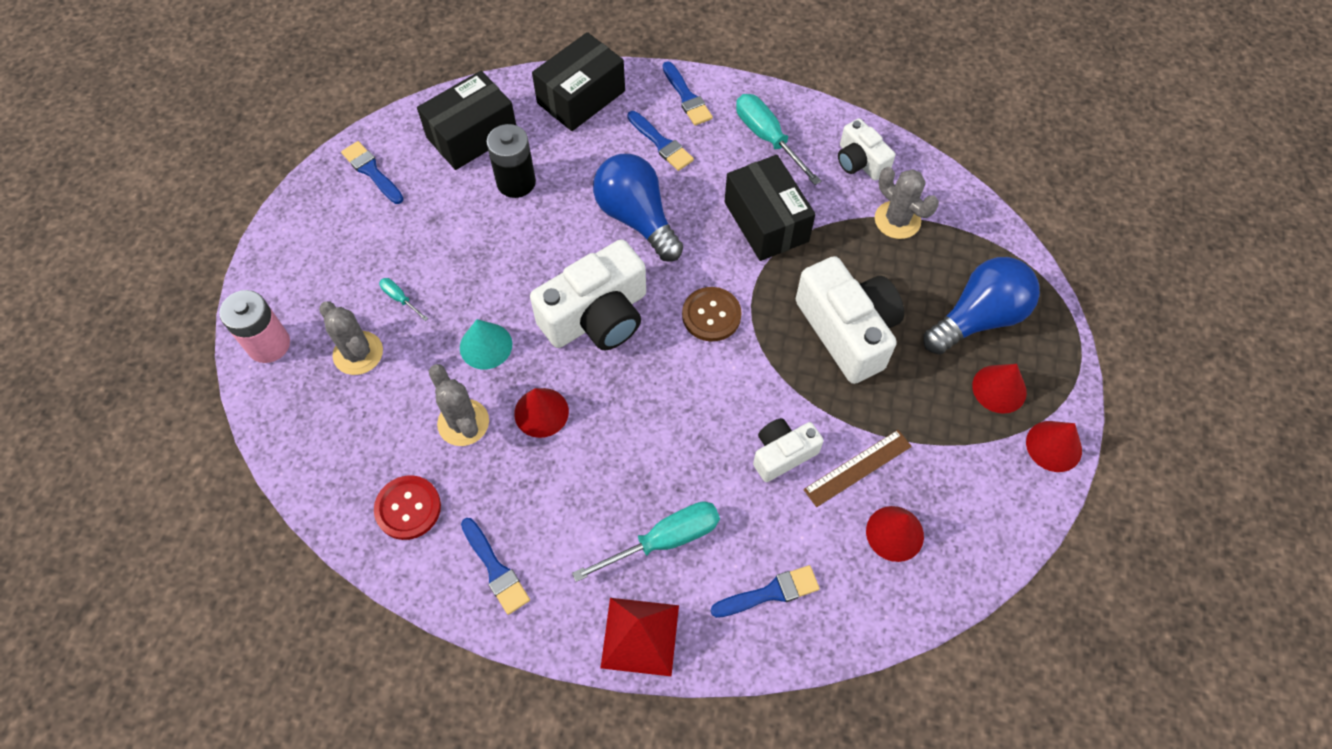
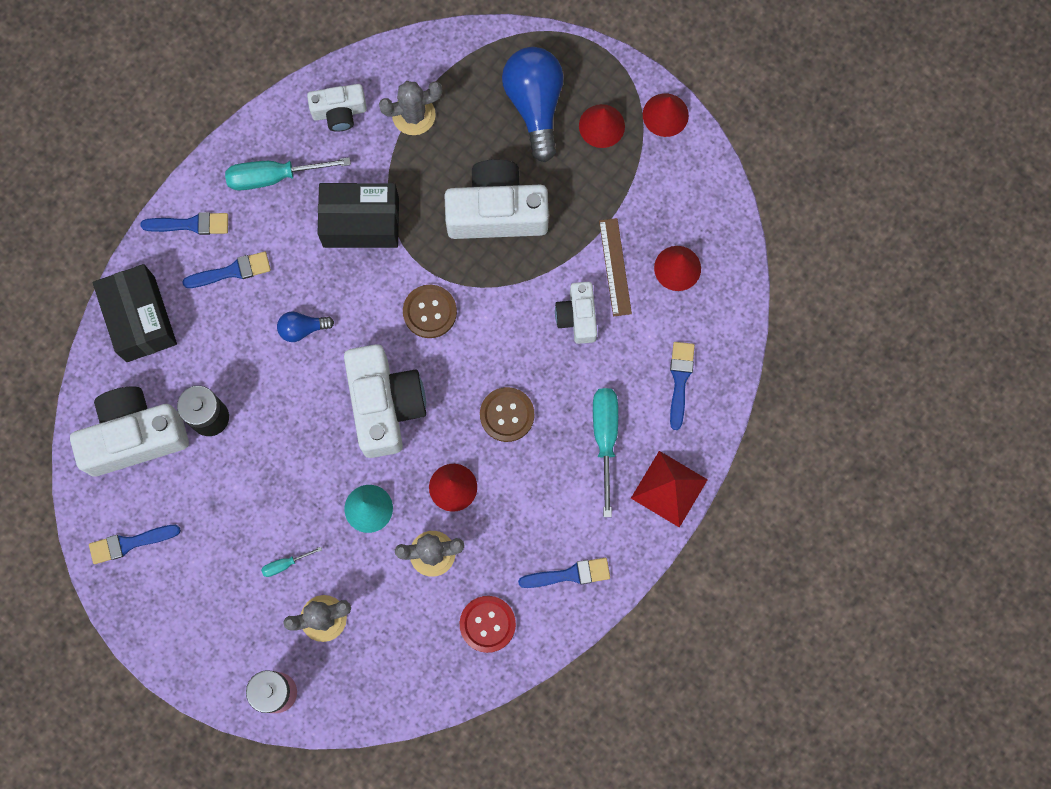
camera: 65 degrees left, 15 degrees up
black box [417,71,516,170] -> white camera [70,386,189,477]
blue light bulb [593,154,683,262] -> blue light bulb [277,312,334,342], size x0.49
none -> brown button [480,387,534,442]

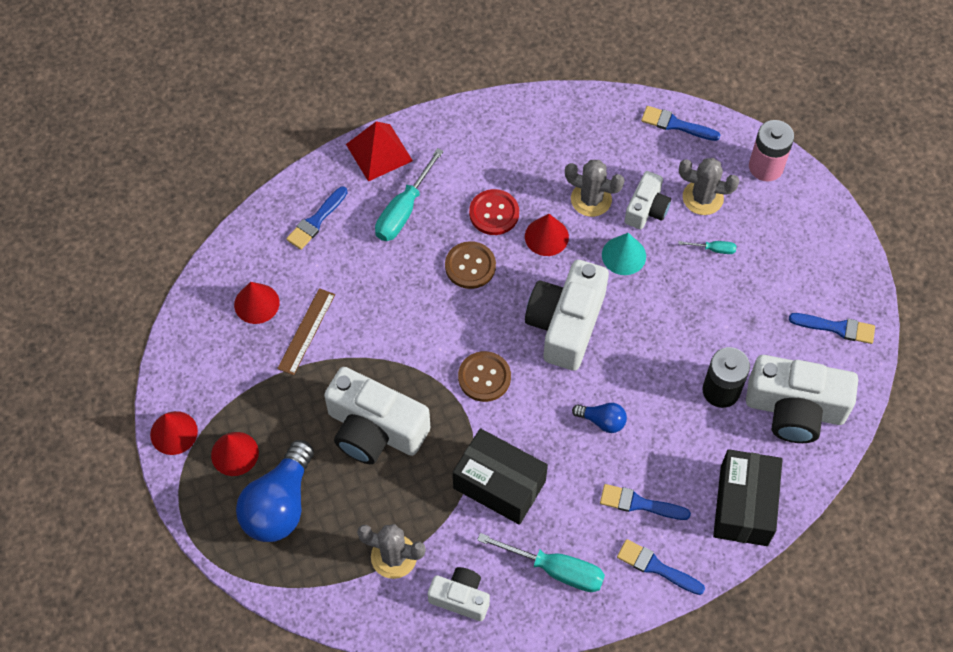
camera: 150 degrees left, 15 degrees down
red button [460,596,516,653] -> red button moved to [469,189,519,235]
blue brush [518,558,610,588] -> blue brush moved to [641,106,720,141]
white camera [555,282,597,344] -> white camera moved to [624,171,671,229]

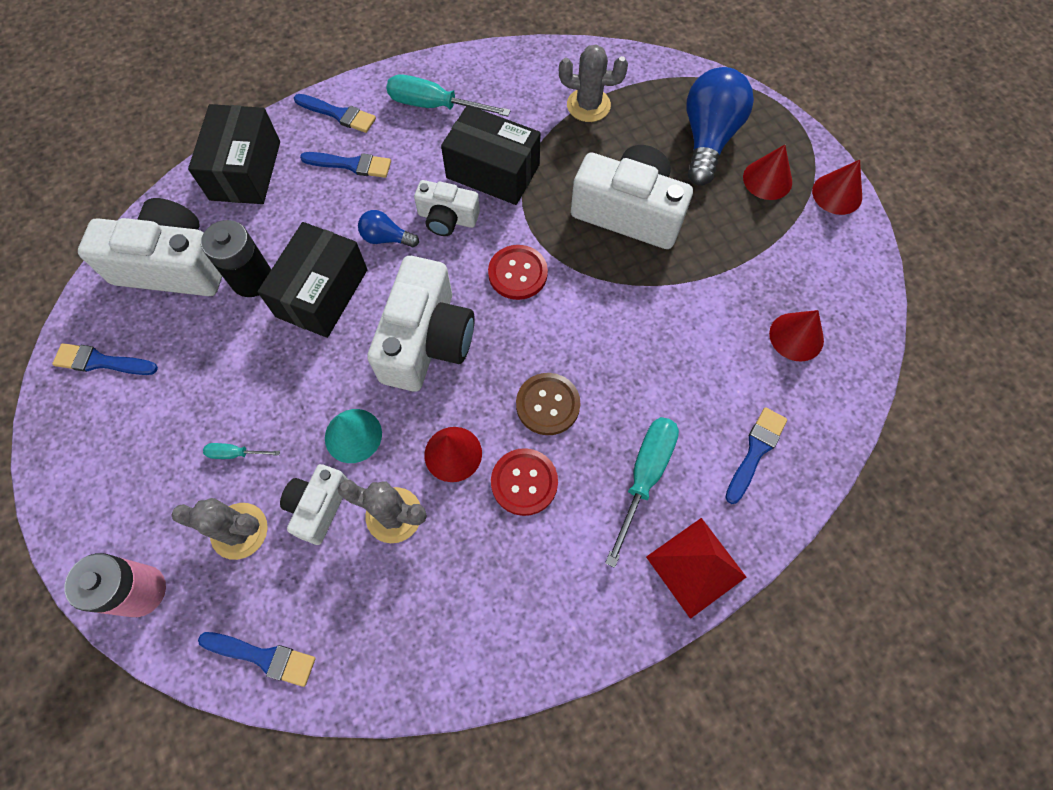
camera: 175 degrees right, 5 degrees up
brown ruler [277,288,335,375] -> none
white camera [428,567,490,621] -> white camera moved to [414,180,480,236]
brown button [458,351,511,402] -> red button [488,245,548,300]
none -> black box [258,222,367,338]

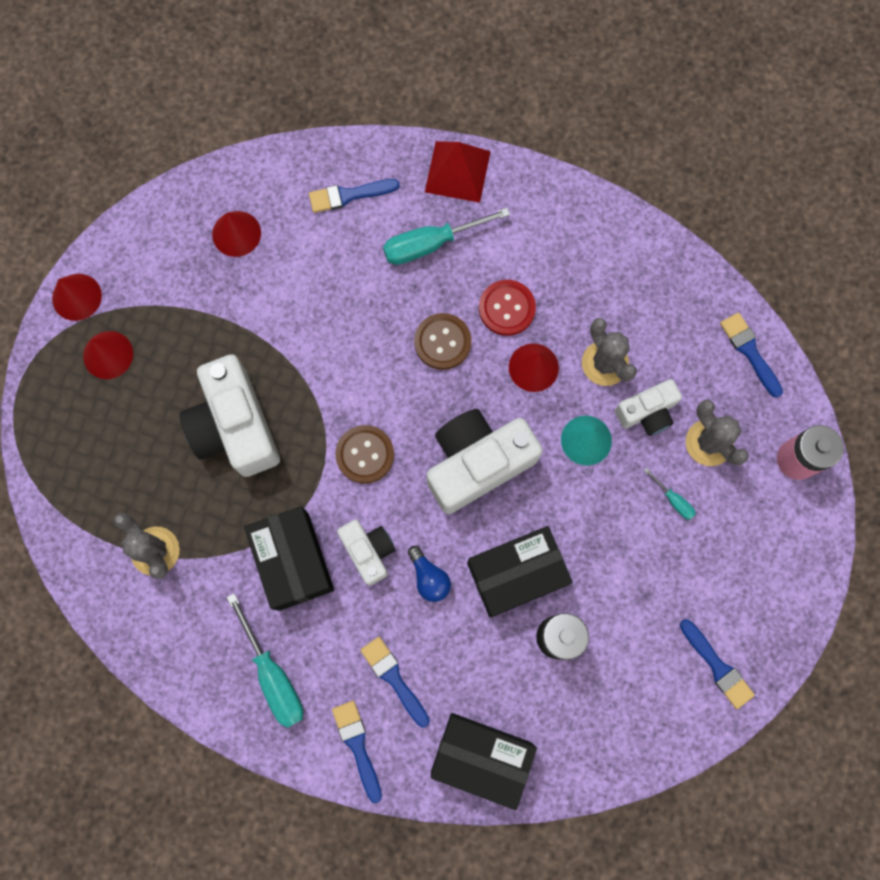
camera: 135 degrees left, 10 degrees up
white camera [78,198,222,296] -> none
black box [188,104,280,204] -> black box turned 60 degrees clockwise [431,713,537,810]
red button [488,245,548,300] -> brown button [335,425,394,484]
blue light bulb [686,67,754,186] -> none

